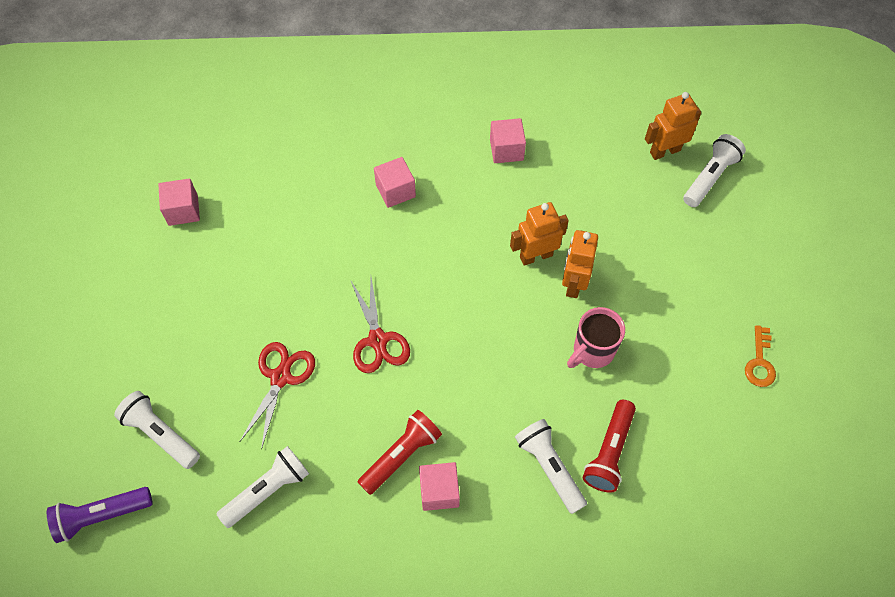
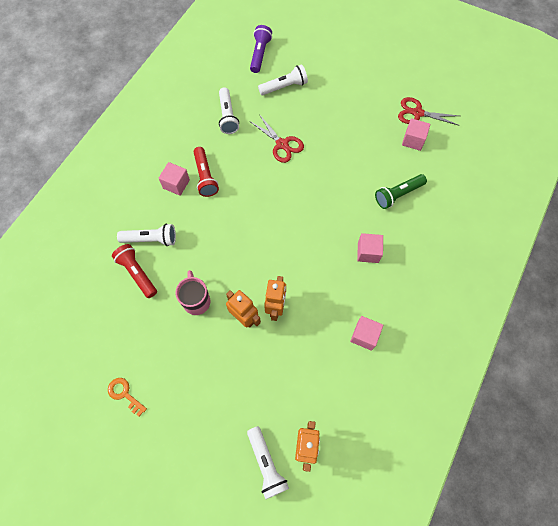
camera: 120 degrees right, 5 degrees up
red scissors [351,278,410,373] -> red scissors moved to [398,97,460,126]
none -> green flashlight [375,174,427,209]

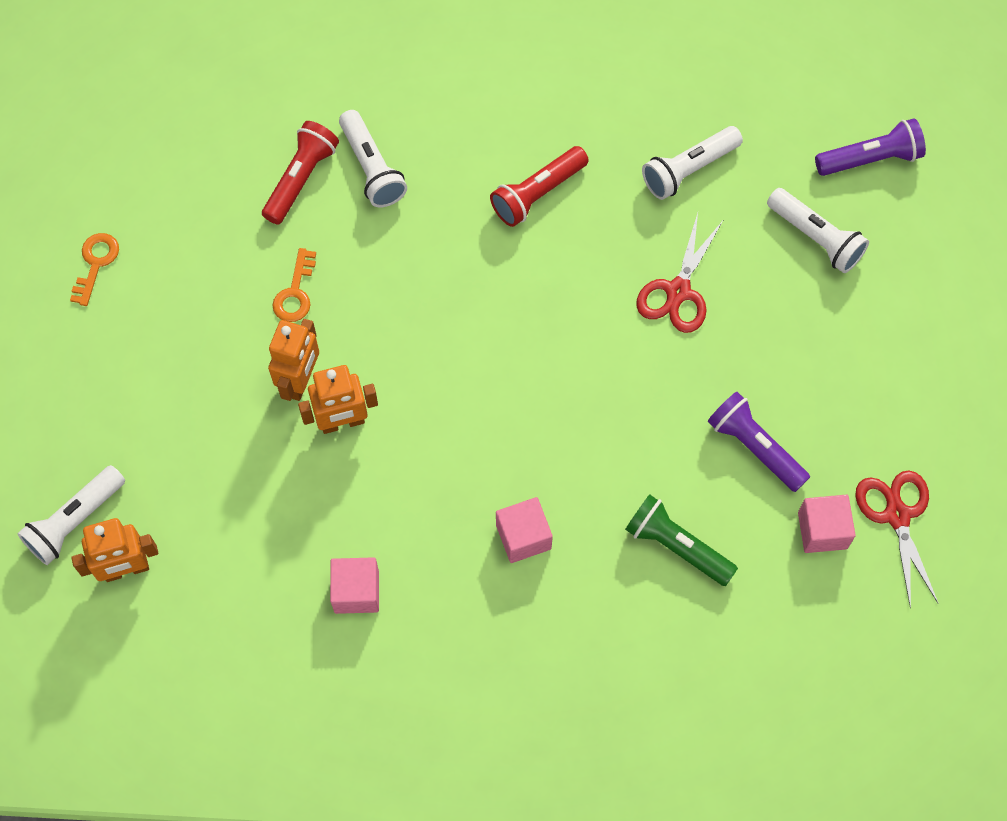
camera: 65 degrees right, 0 degrees up
pink cube [159,162,190,196] -> none
pink mug [176,270,210,315] -> orange key [272,248,316,322]
none -> purple flashlight [708,392,810,492]

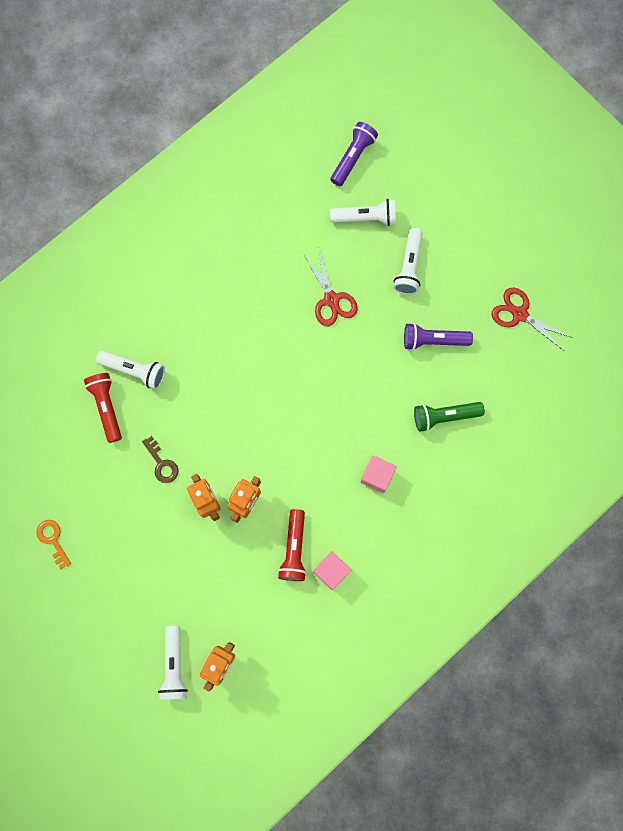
camera: 45 degrees left, 10 degrees up
orange key [272,248,316,322] -> brown key [142,436,178,483]
red flashlight [490,146,589,227] -> red flashlight moved to [278,509,307,581]
white flashlight [642,126,743,200] -> white flashlight moved to [394,228,423,295]
pink cube [798,495,856,553] -> none

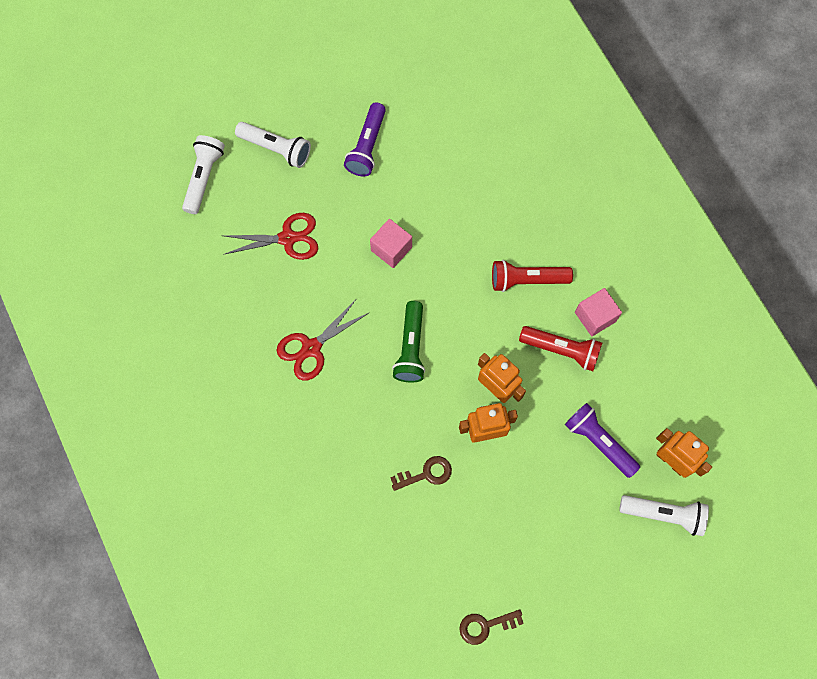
camera: 75 degrees left, 5 degrees down
orange key [36,520,71,569] -> brown key [459,609,524,645]
red flashlight [84,373,122,443] -> red flashlight moved to [492,260,573,292]
white flashlight [96,351,165,389] -> none
purple flashlight [331,122,378,186] -> purple flashlight moved to [565,403,640,478]
pink cube [360,455,397,493] -> pink cube moved to [370,219,412,268]
green flashlight [414,402,485,432] -> green flashlight moved to [392,301,425,383]
red scissors [491,288,573,351] -> red scissors moved to [277,299,368,381]

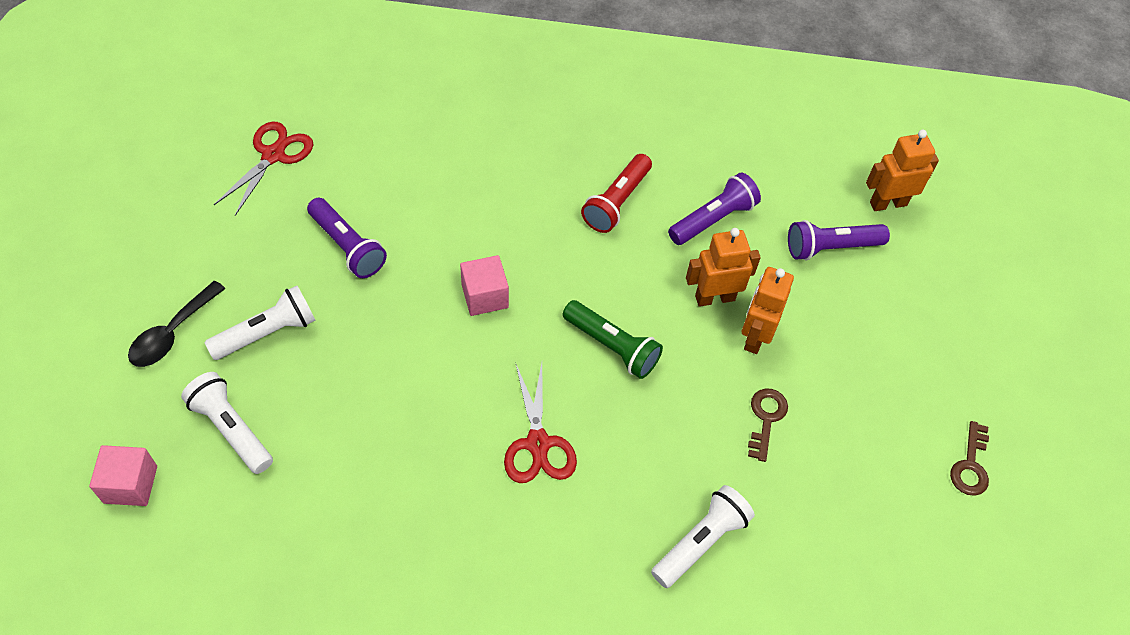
camera: 60 degrees left, 15 degrees down
red scissors [223,213,318,260] -> red scissors moved to [214,122,313,216]
red flashlight [519,326,602,371] -> purple flashlight [668,173,761,245]
pink cube [575,288,622,336] -> pink cube moved to [89,445,157,506]
white flashlight [619,495,709,536] -> white flashlight moved to [651,485,755,588]
none -> black spoon [128,281,226,367]

